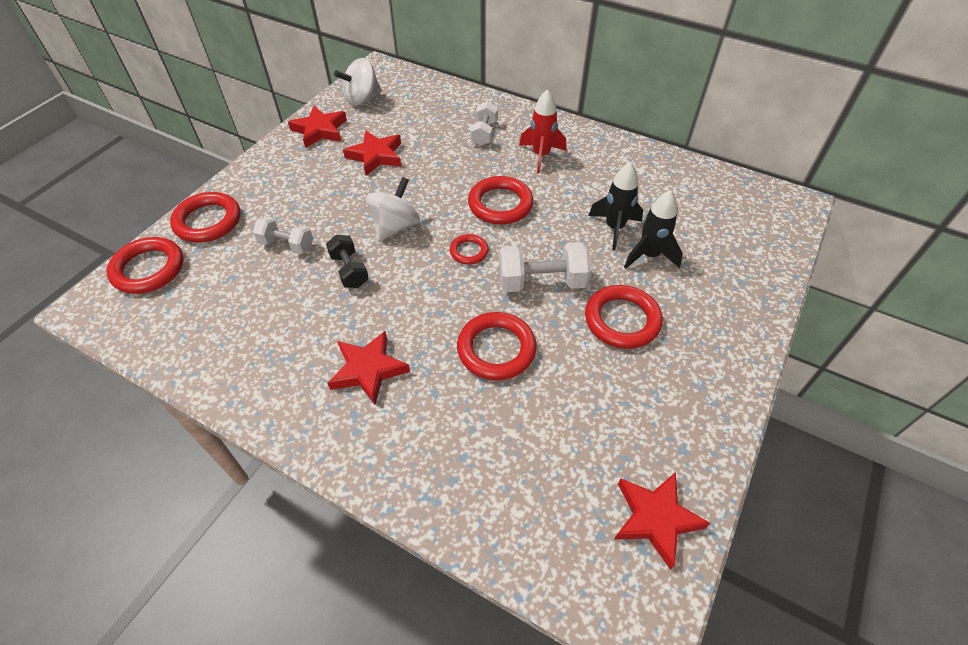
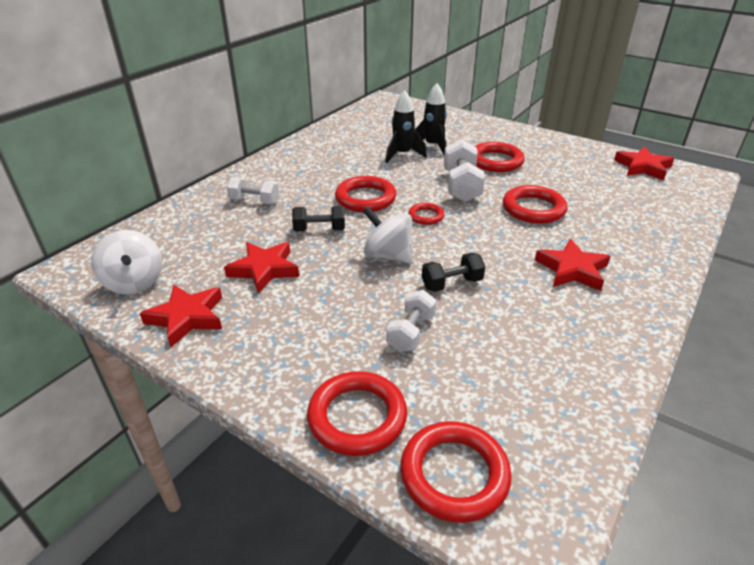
camera: 85 degrees left, 15 degrees down
red rocket [519,89,566,174] -> none
none -> black dumbbell [292,206,345,231]

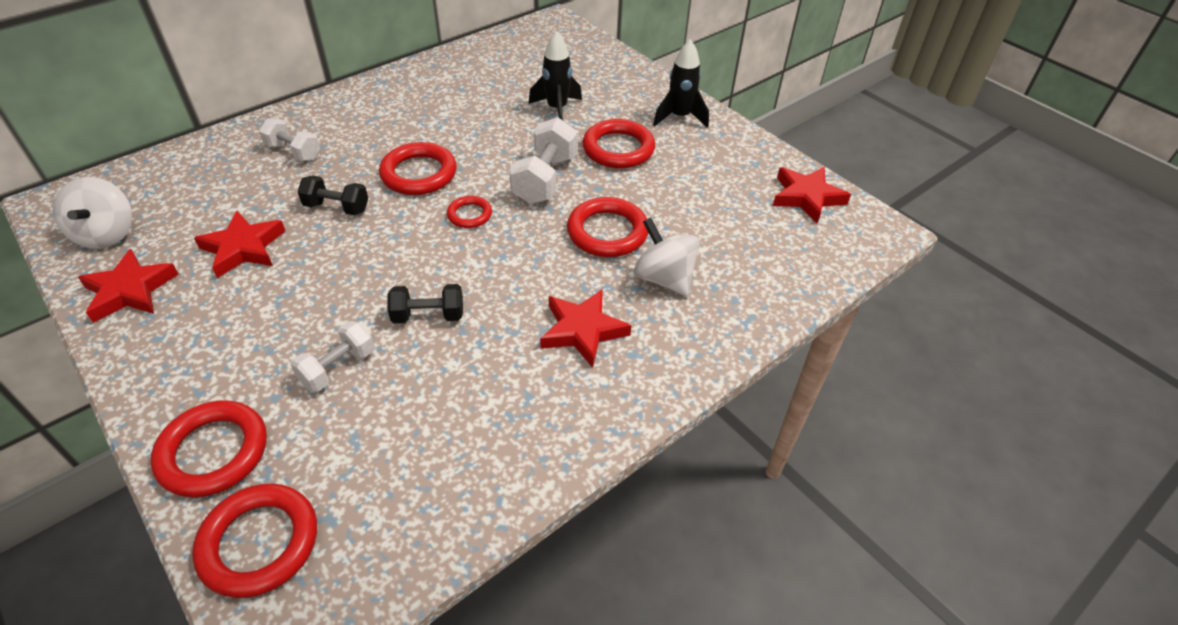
camera: 15 degrees right, 10 degrees up
white spinning top [363,207,413,264] -> white spinning top moved to [634,218,700,297]
black rocket [385,90,427,163] -> black rocket moved to [653,39,709,128]

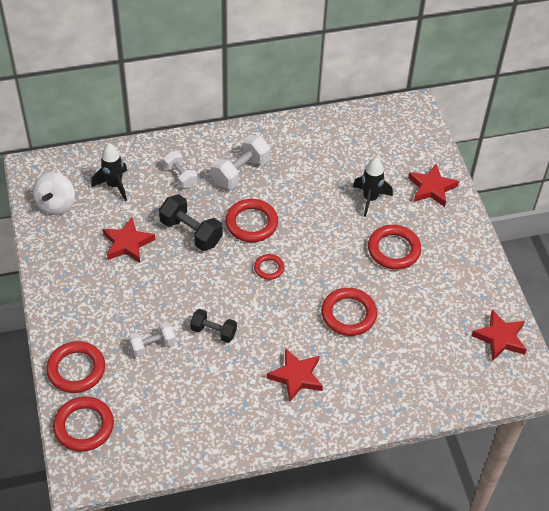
camera: 25 degrees right, 5 degrees up
red star [78,249,179,323] -> red star moved to [408,164,459,207]
black dumbbell [298,175,368,215] -> black dumbbell [159,194,223,251], size x1.54
white dumbbell [509,117,578,204] -> white dumbbell moved to [211,135,270,189]
white spinning top [634,218,700,297] -> none
black rocket [653,39,709,128] -> black rocket moved to [91,143,127,201]

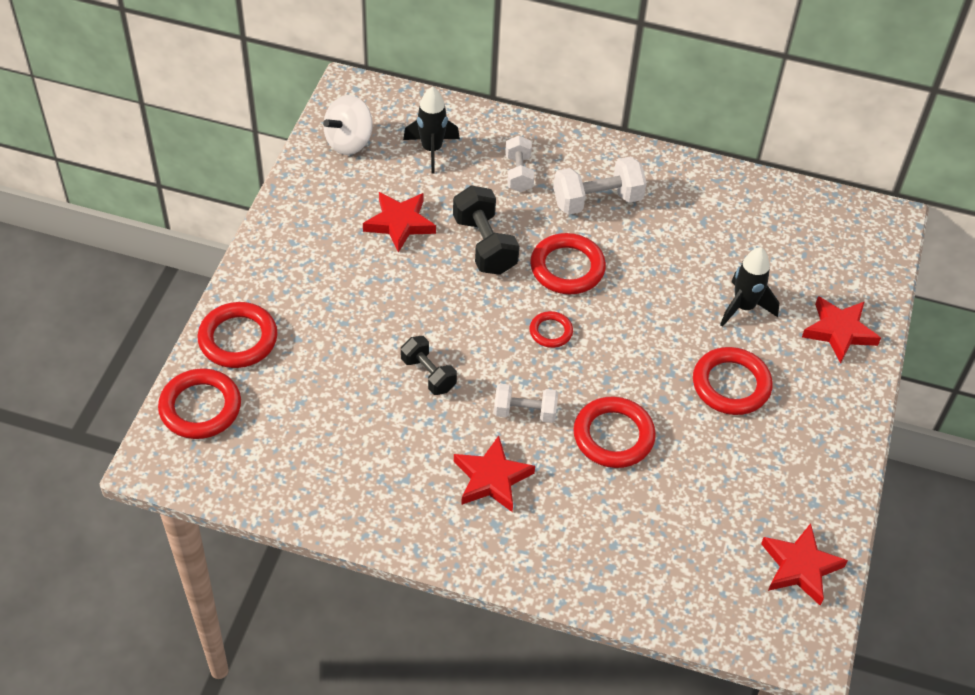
camera: 30 degrees right, 0 degrees up
white dumbbell [128,322,176,357] -> white dumbbell moved to [494,384,558,423]

